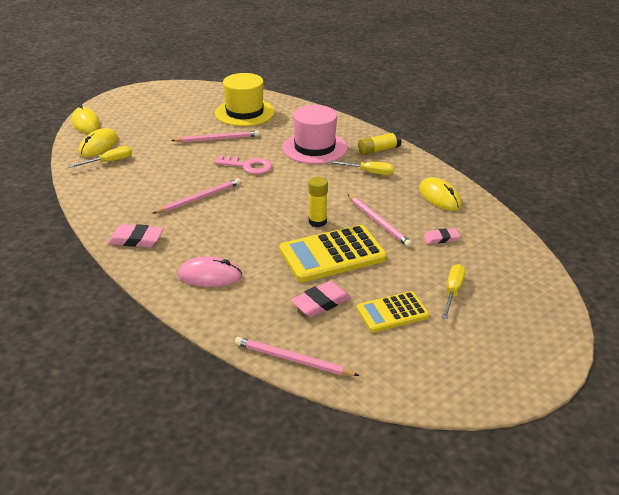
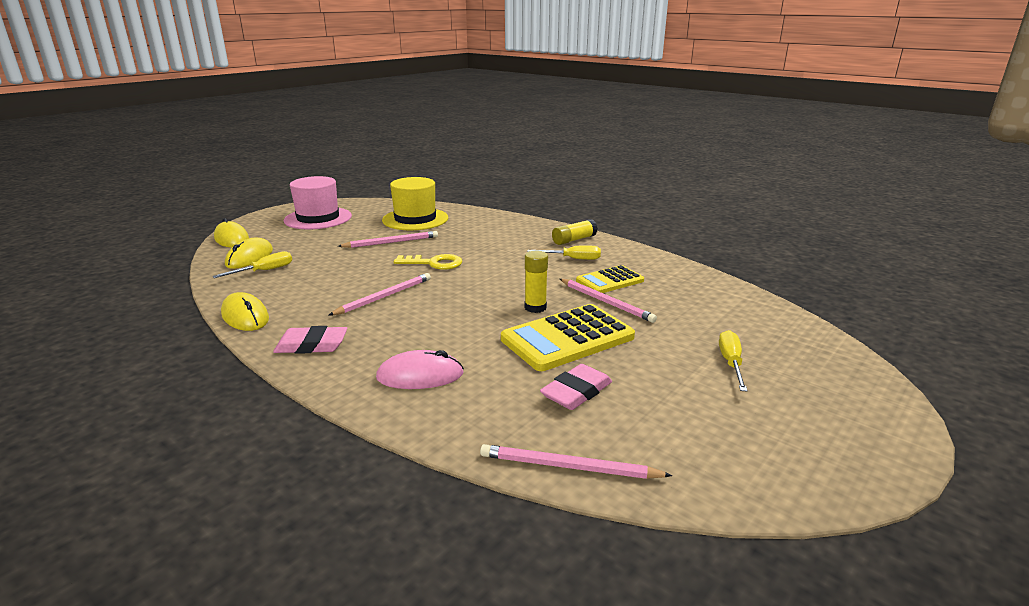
camera: 10 degrees left, 10 degrees down
pink key [214,156,272,174] -> yellow key [393,254,462,270]
pink hat [282,105,347,164] -> pink hat moved to [284,176,352,229]
yellow calculator [357,291,430,332] -> yellow calculator moved to [576,265,644,293]
yellow mouse [419,177,462,211] -> yellow mouse moved to [221,292,269,331]
pink eraser [424,228,460,244] -> none

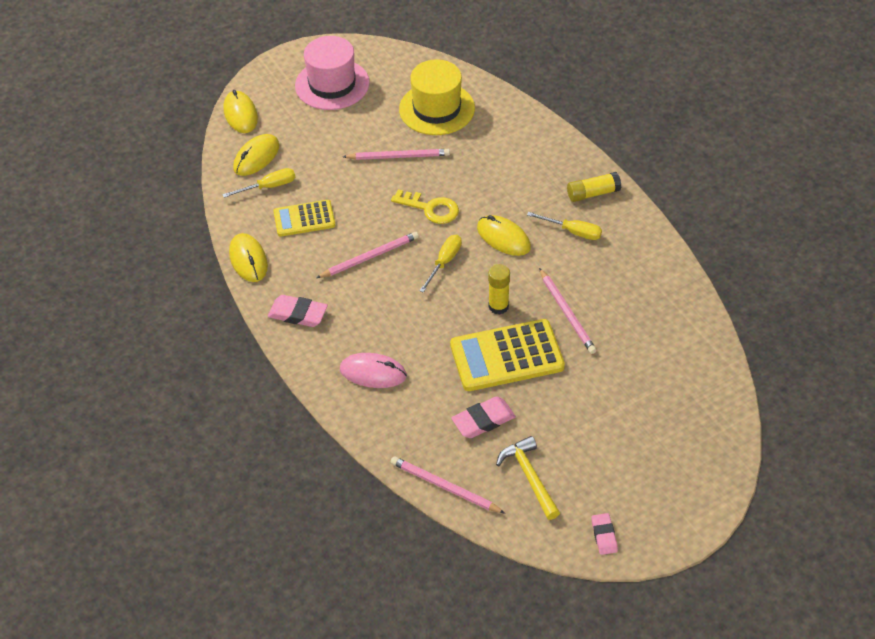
camera: 20 degrees right, 25 degrees up
yellow calculator [576,265,644,293] -> yellow calculator moved to [273,200,335,237]
yellow screwdriver [719,330,748,391] -> yellow screwdriver moved to [419,235,462,293]
none -> yellow mouse [477,215,531,256]
none -> yellow hammer [496,436,560,520]
none -> pink eraser [591,513,618,555]

